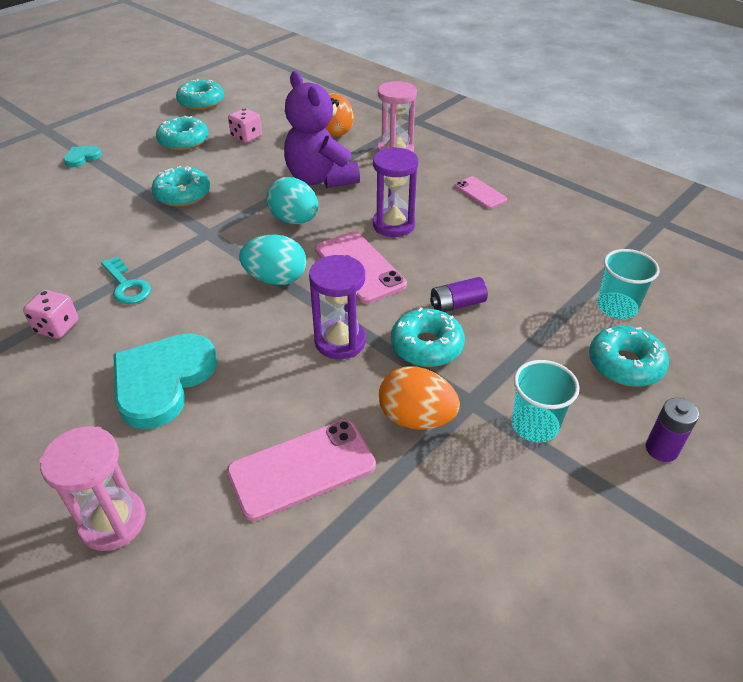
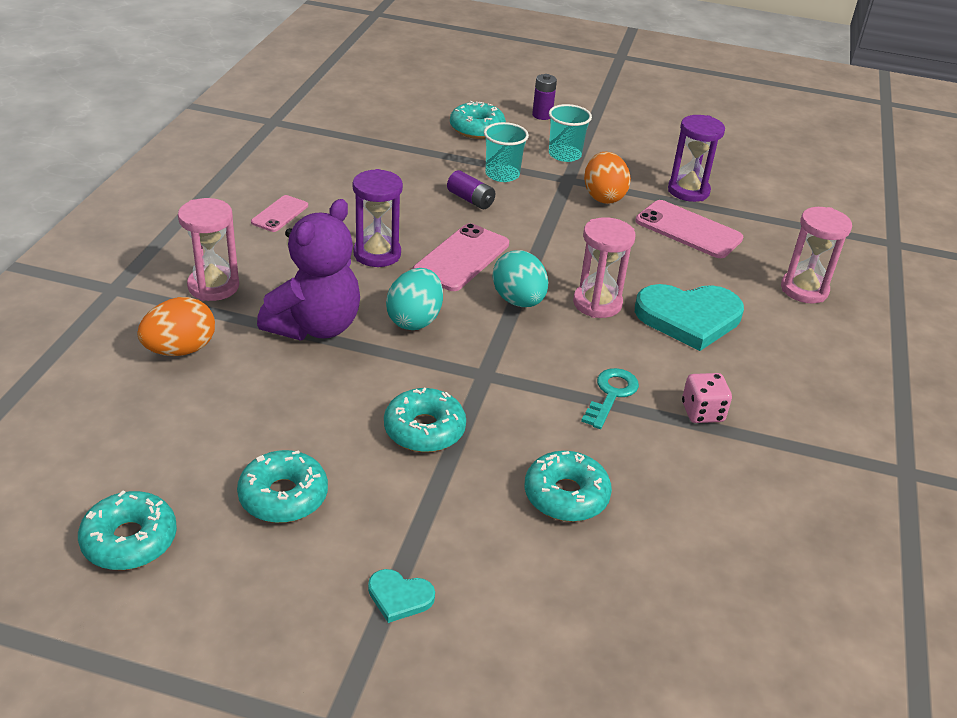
camera: 120 degrees left, 5 degrees down
pink dice [228,108,262,143] -> none
purple hourglass [309,255,366,359] -> purple hourglass moved to [668,115,725,202]
turquoise donut [391,307,465,367] -> turquoise donut moved to [525,451,612,522]
turquoise cup [597,249,660,319] -> turquoise cup moved to [484,122,529,182]
none -> pink hourglass [573,217,636,318]

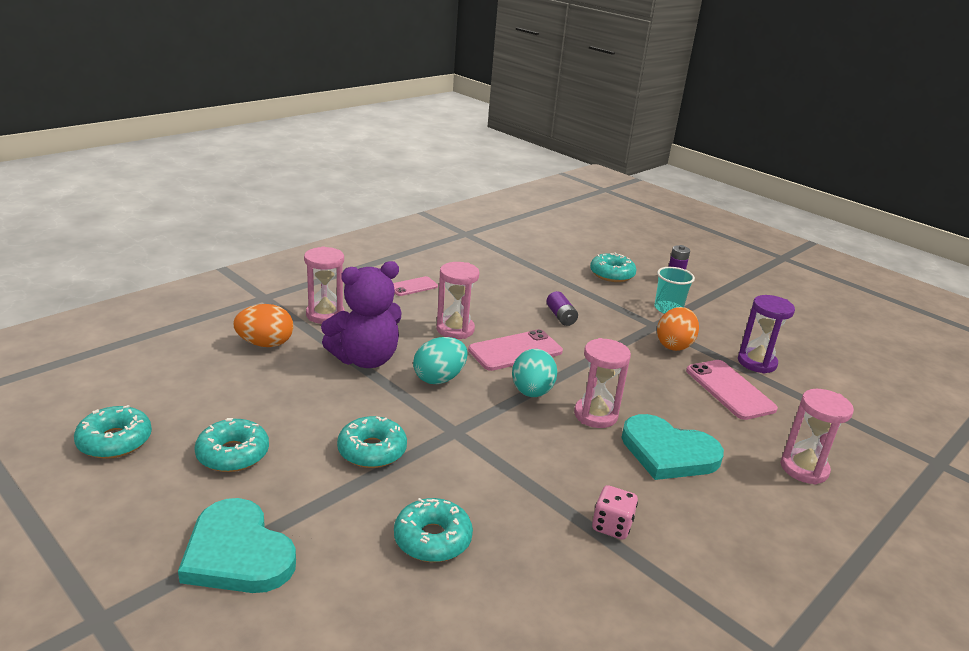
camera: 30 degrees right, 10 degrees down
purple hourglass [353,169,403,267] -> pink hourglass [437,262,479,339]
turquoise heart [368,569,435,623] -> turquoise heart [178,498,296,593], size x2.16
turquoise cup [484,122,529,182] -> none
turquoise key [581,368,639,429] -> none

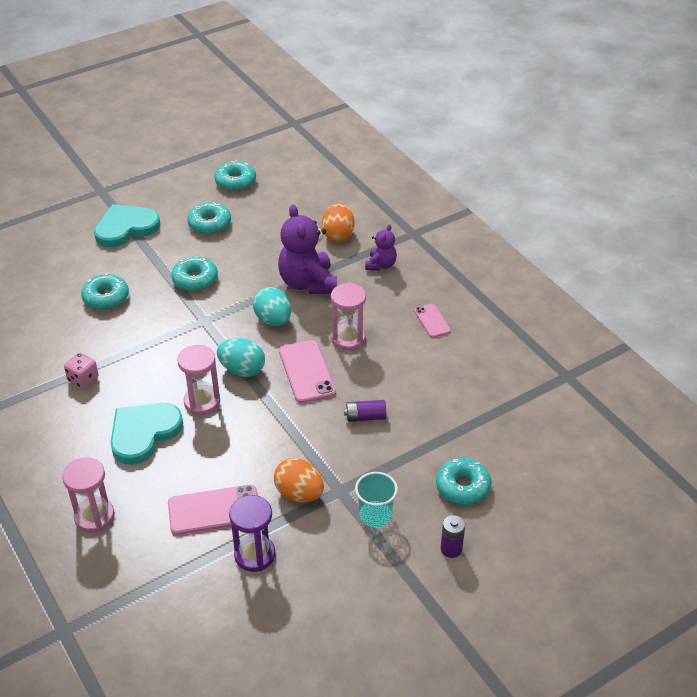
camera: 105 degrees right, 15 degrees up
pink hourglass [304,246,345,324] -> purple teddy bear [365,224,397,271]

